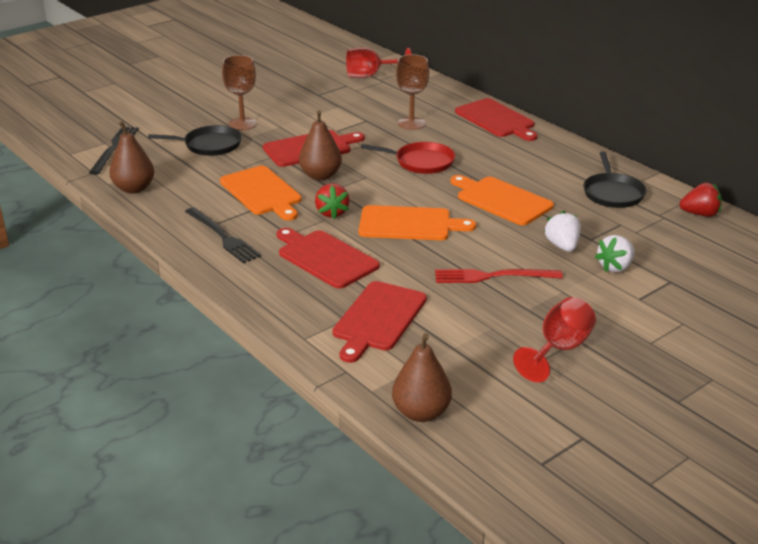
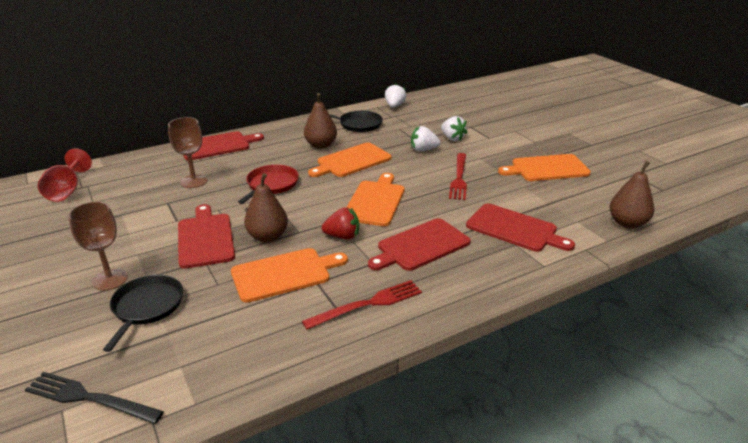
camera: 80 degrees left, 0 degrees up
brown pear [109,121,154,193] -> brown pear moved to [304,93,337,149]
black fork [185,207,261,264] -> red fork [302,280,422,329]
red goblet [513,297,596,382] -> orange cutting board [498,154,591,181]
red strawberry [680,182,722,217] -> white strawberry [385,84,406,108]

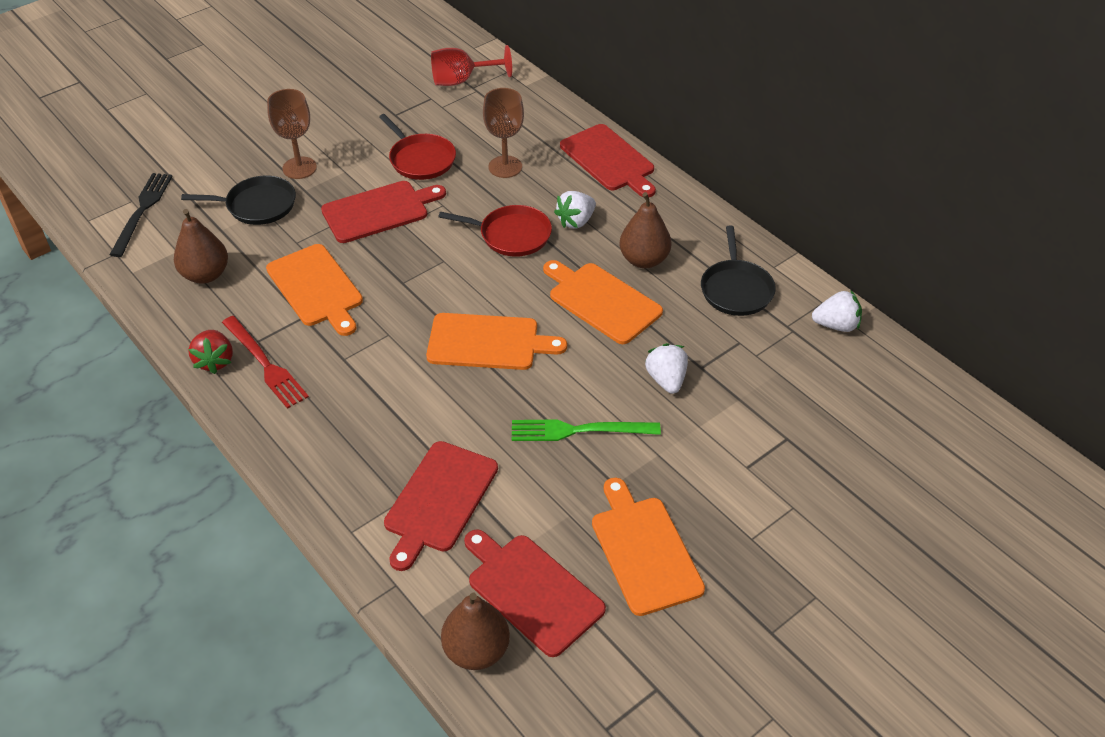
camera: 80 degrees right, 15 degrees up
brown pear [244,173,288,242] -> brown pear moved to [174,209,228,284]
red strawberry [321,207,359,239] -> red strawberry moved to [188,330,233,374]
red cutting board [368,218,471,271] -> red cutting board moved to [464,529,606,657]
white strawberry [441,116,468,141] -> white strawberry moved to [554,191,596,229]
red fork [449,153,467,200] -> green fork [512,420,661,441]
none -> red pan [379,114,456,180]

